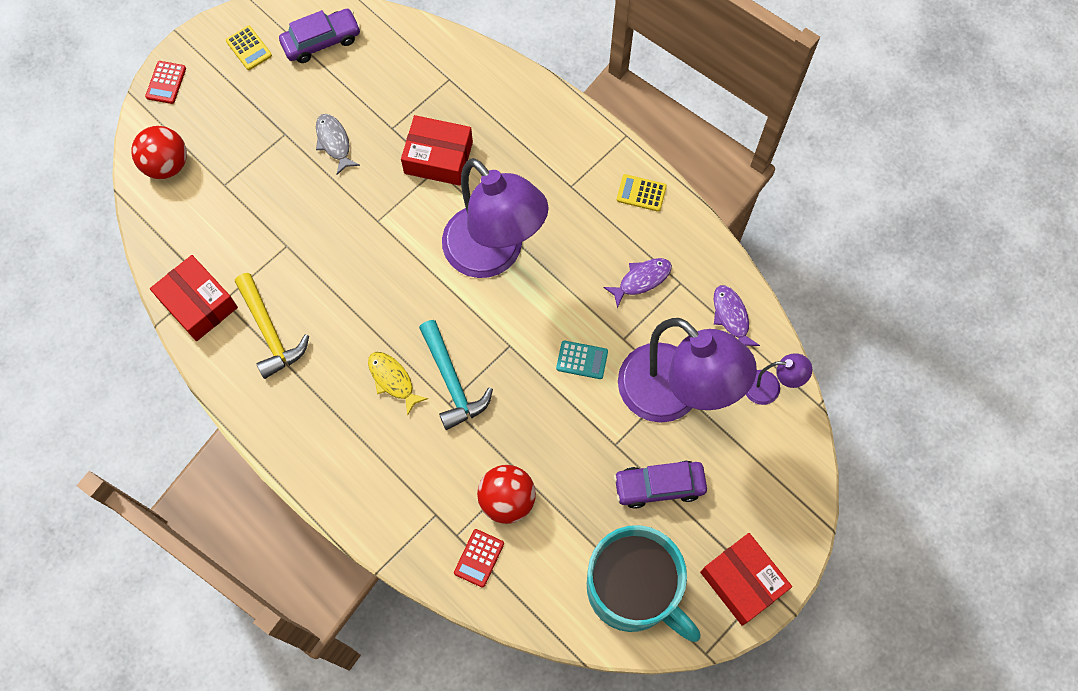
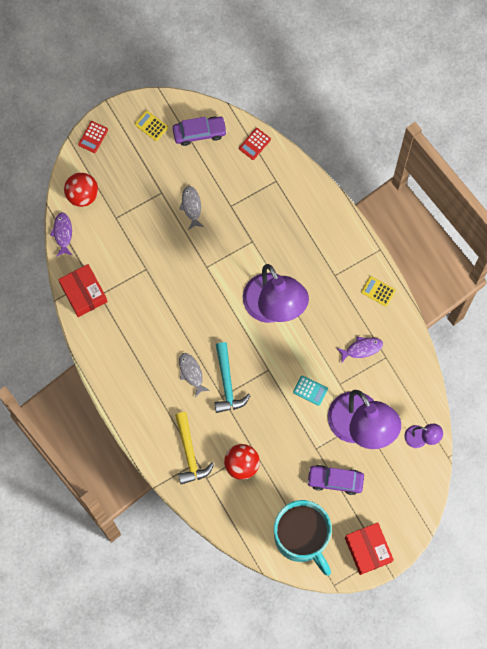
camera: 15 degrees right, 5 degrees up
yellow calculator [226,26,272,70] -> yellow calculator turned 150 degrees clockwise [135,111,168,141]
yellow hammer [235,273,309,379] -> yellow hammer moved to [175,412,214,484]
yellow fish [368,352,428,416] -> grey fish [179,353,210,397]
red box [401,115,473,186] -> none
red calculator [454,529,504,588] -> red calculator moved to [239,128,271,160]
purple fish [714,285,760,346] -> purple fish moved to [50,212,72,257]

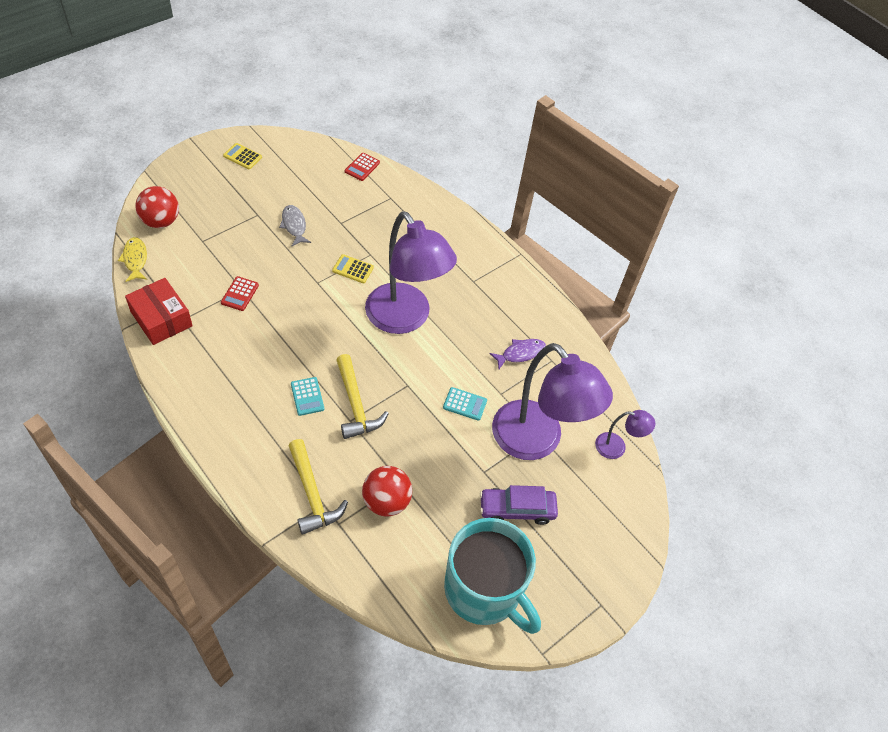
camera: 15 degrees left, 20 degrees down
purple fish [50,212,72,257] -> yellow fish [118,237,147,282]
red calculator [78,121,108,153] -> red calculator moved to [221,276,259,311]
purple car [173,117,227,146] -> none
grey fish [179,353,210,397] -> turquoise calculator [291,377,324,416]
turquoise hammer [214,342,251,413] -> yellow hammer [336,354,389,439]
red box [345,523,394,575] -> none
yellow calculator [361,276,396,307] -> yellow calculator moved to [332,254,374,283]

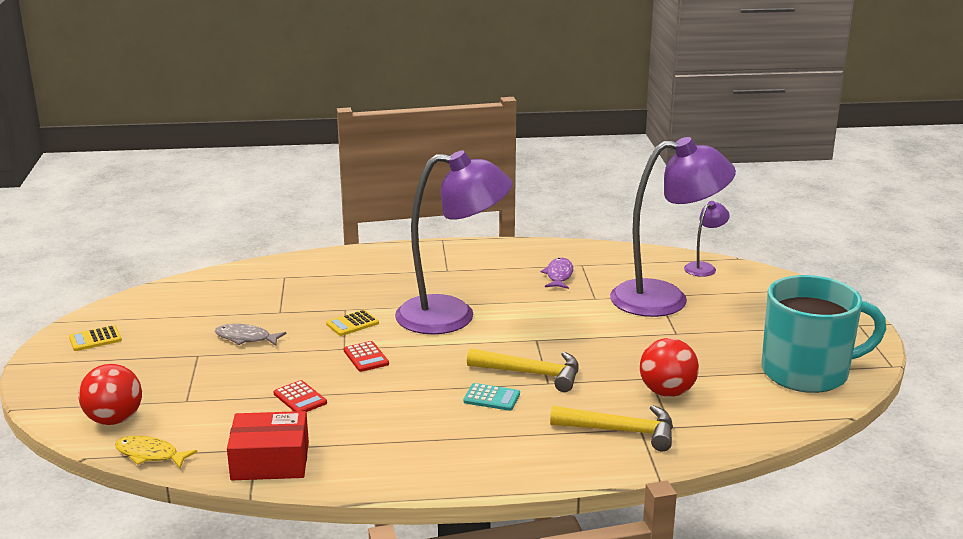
camera: 50 degrees left, 30 degrees down
red calculator [345,153,380,181] -> red calculator moved to [344,341,389,372]
turquoise calculator [443,387,487,421] -> none
purple car [480,485,558,525] -> none

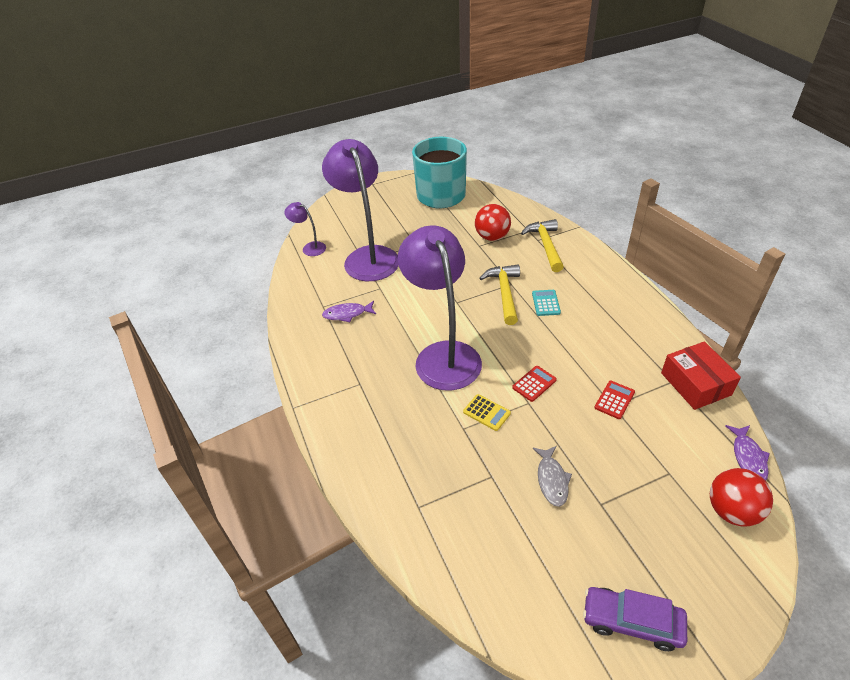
camera: 105 degrees left, 20 degrees up
yellow calculator [69,325,122,351] -> purple car [583,587,687,651]
yellow fish [115,436,197,468] -> purple fish [725,425,770,481]

